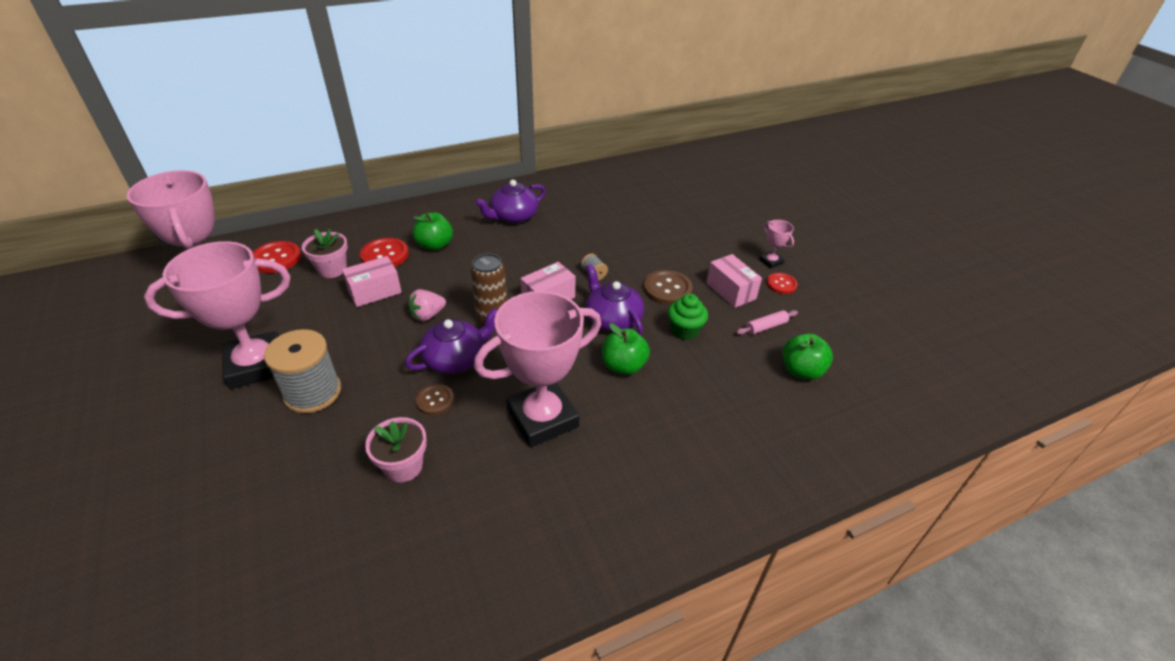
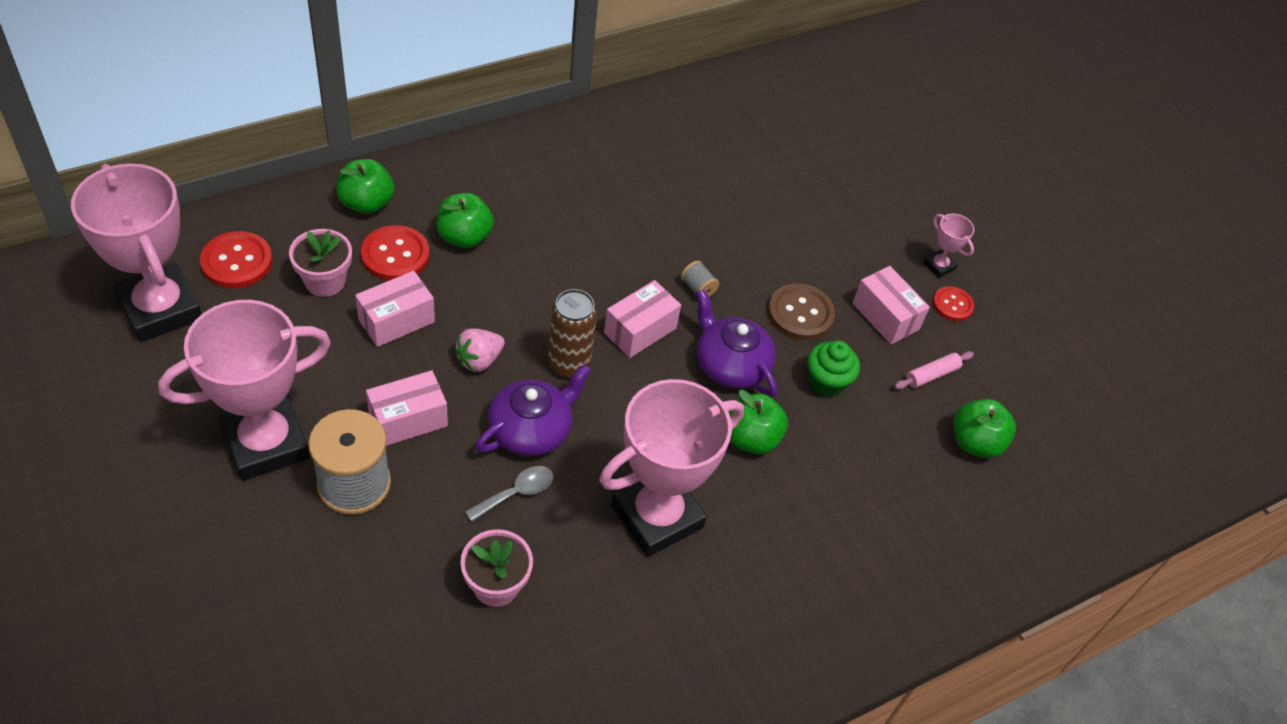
camera: 10 degrees left, 10 degrees up
brown button [416,384,454,415] -> grey spoon [465,466,553,522]
purple teapot [475,180,546,224] -> none
none -> green apple [336,159,394,214]
none -> pink box [366,370,448,446]

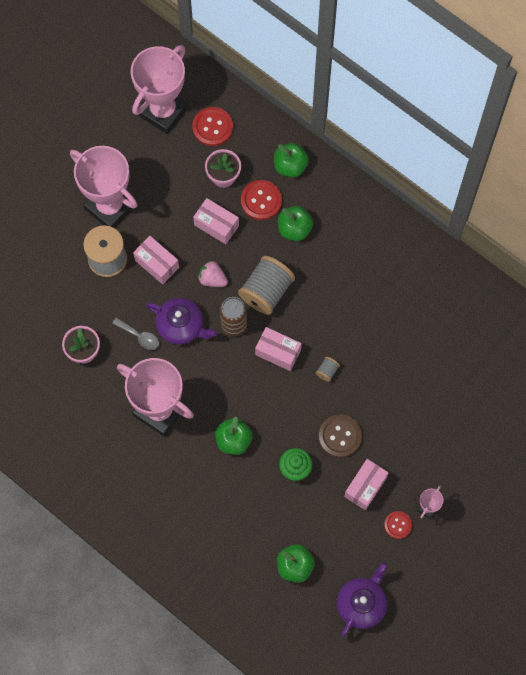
camera: 75 degrees right, 20 degrees up
purple teapot [696,289,777,397] -> purple teapot moved to [337,562,387,637]
pink rolling pin [894,351,974,390] -> none
none -> grey spool [238,256,295,315]

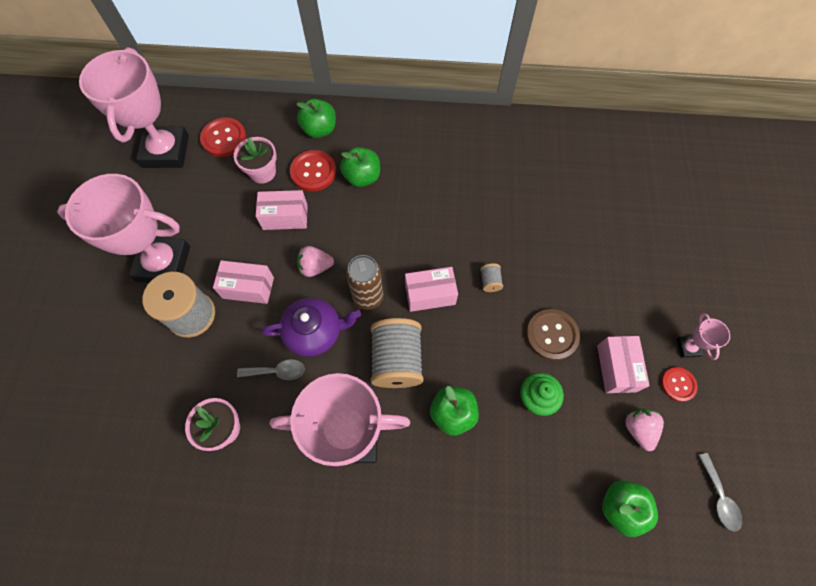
camera: 35 degrees left, 5 degrees down
grey spool [238,256,295,315] -> grey spool moved to [371,318,424,388]
purple teapot [337,562,387,637] -> grey spoon [698,453,743,531]
none -> pink strawberry [625,409,664,451]

